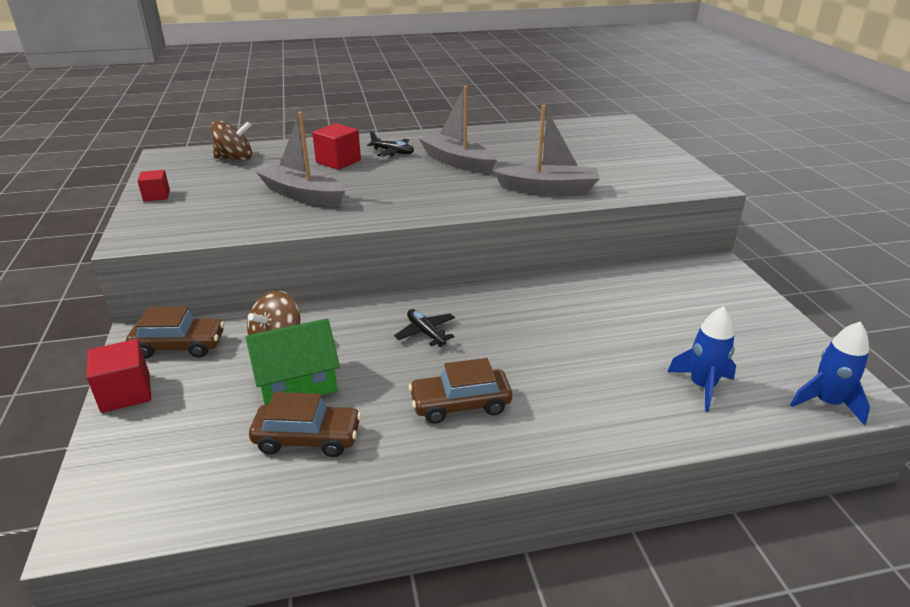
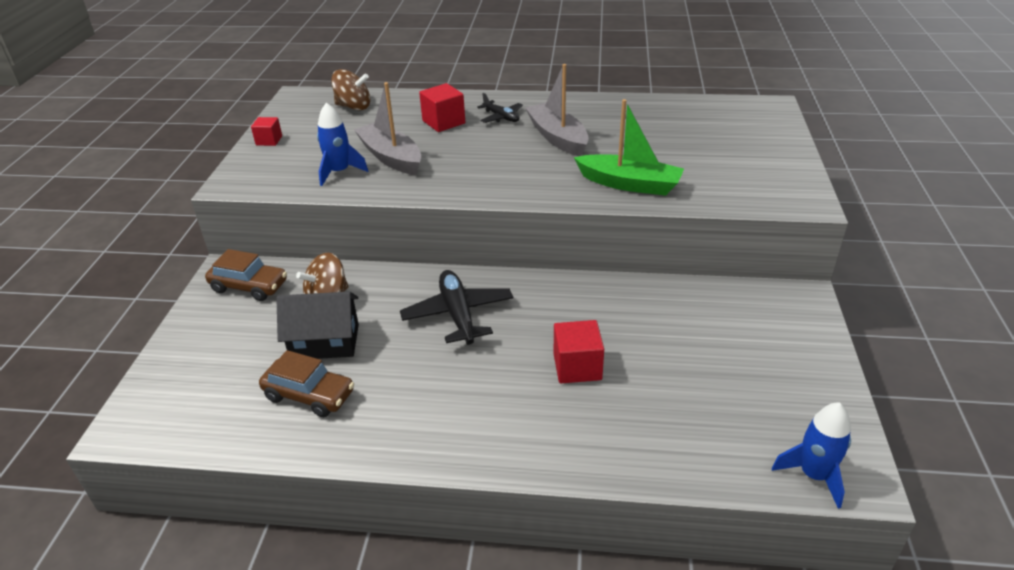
camera: 20 degrees right, 5 degrees up
red cube [87,339,151,413] -> red cube moved to [554,320,604,383]
green house [246,319,340,405] -> black house [276,291,359,359]
black plane [394,309,455,347] -> black plane [400,270,513,345], size x1.75
brown car [409,358,512,424] -> none
grey boat [493,105,600,195] -> green boat [574,99,684,196]
blue rocket [668,306,736,412] -> blue rocket moved to [317,103,368,186]

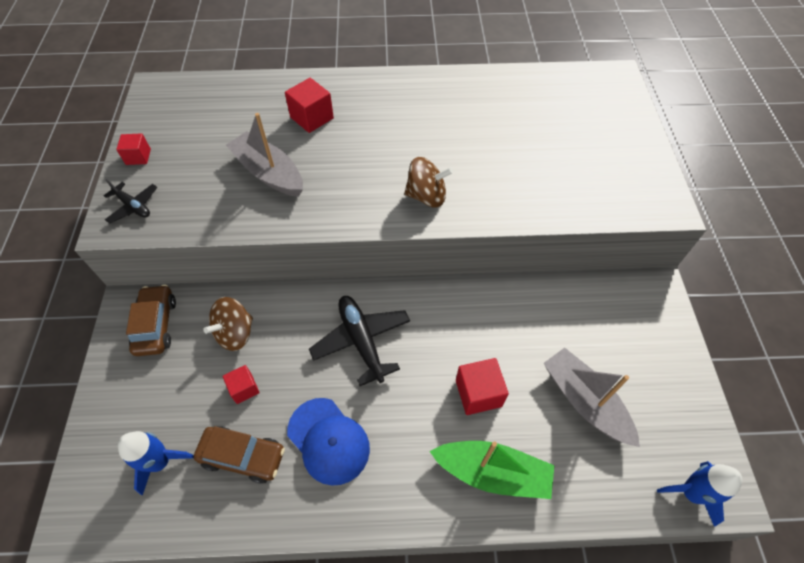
camera: 10 degrees left, 20 degrees up
brown car [205,249,287,301] -> brown car turned 105 degrees counterclockwise [126,285,176,356]
black house [276,291,359,359] -> red cube [223,365,260,404]
blue rocket [317,103,368,186] -> blue rocket moved to [118,431,194,495]
brown spinning top [331,69,370,110] -> brown spinning top moved to [404,157,453,207]
black plane [477,93,523,123] -> black plane moved to [103,179,158,224]
grey boat [525,64,589,156] -> grey boat moved to [543,348,640,447]
green boat [574,99,684,196] -> green boat moved to [429,441,554,499]
none -> blue cap [287,398,370,486]

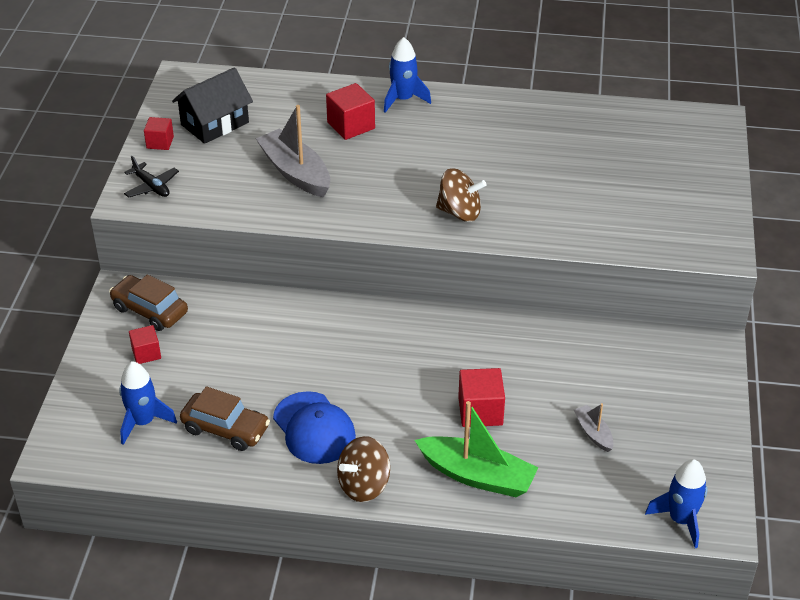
camera: 10 degrees right, 15 degrees down
brown car [126,285,176,356] -> brown car turned 60 degrees counterclockwise [109,274,188,331]
brown spinning top [203,297,253,351] -> brown spinning top moved to [337,436,390,502]
red cube [223,365,260,404] -> red cube moved to [129,325,161,364]
black plane [309,296,410,386] -> none
grey boat [543,348,640,447] -> grey boat [574,403,614,452], size x0.50
none -> black house [172,67,253,144]
none -> blue rocket [384,37,431,113]

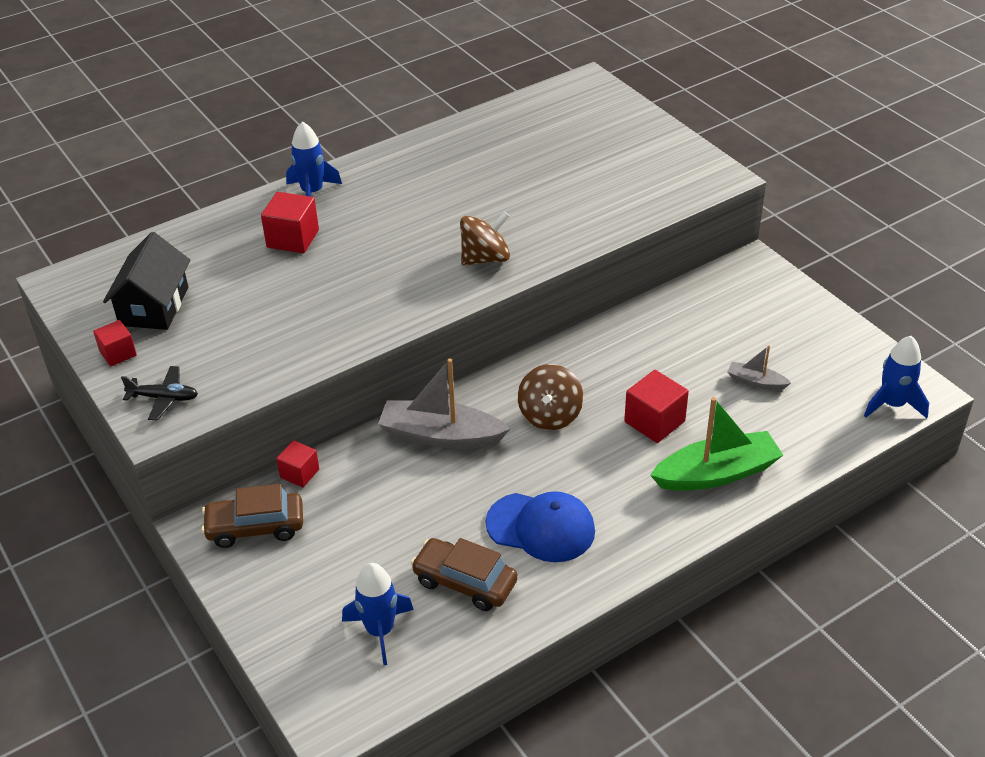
camera: 40 degrees left, 0 degrees up
red cube [129,325,161,364] -> red cube moved to [276,440,319,487]
brown car [180,386,270,451] -> brown car turned 135 degrees counterclockwise [411,538,518,611]
grey boat [256,105,330,198] -> grey boat moved to [378,358,510,449]
brown spinning top [337,436,390,502] -> brown spinning top moved to [518,364,583,430]

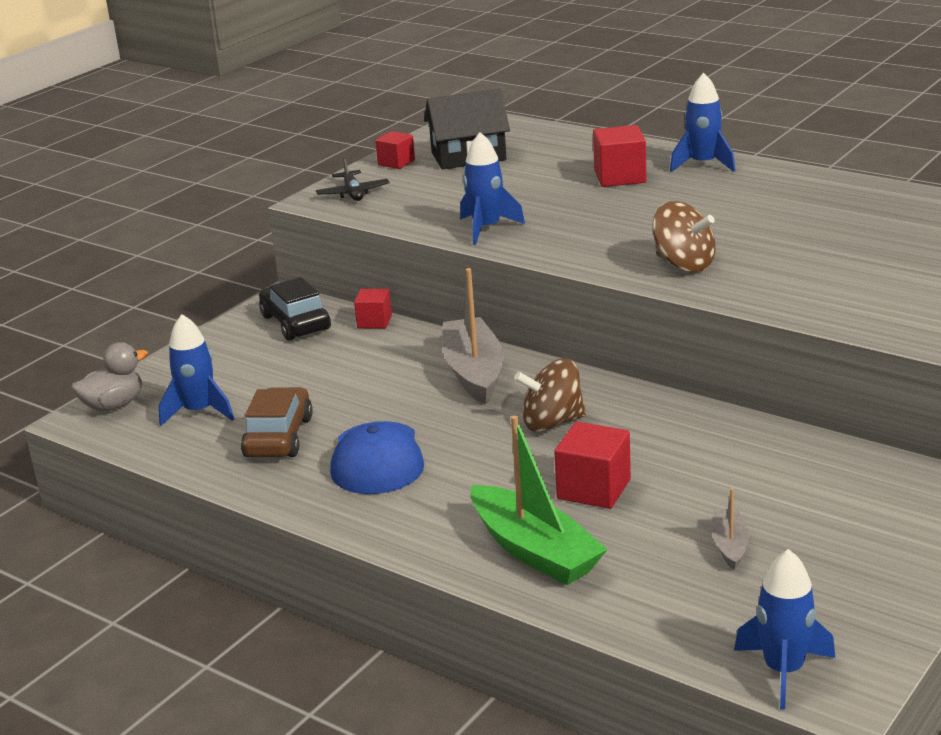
camera: 70 degrees right, 15 degrees down
brown car [201,484,303,548] -> black car [259,277,331,341]
none -> grey duck [71,342,148,411]
none -> blue rocket [460,132,525,245]

